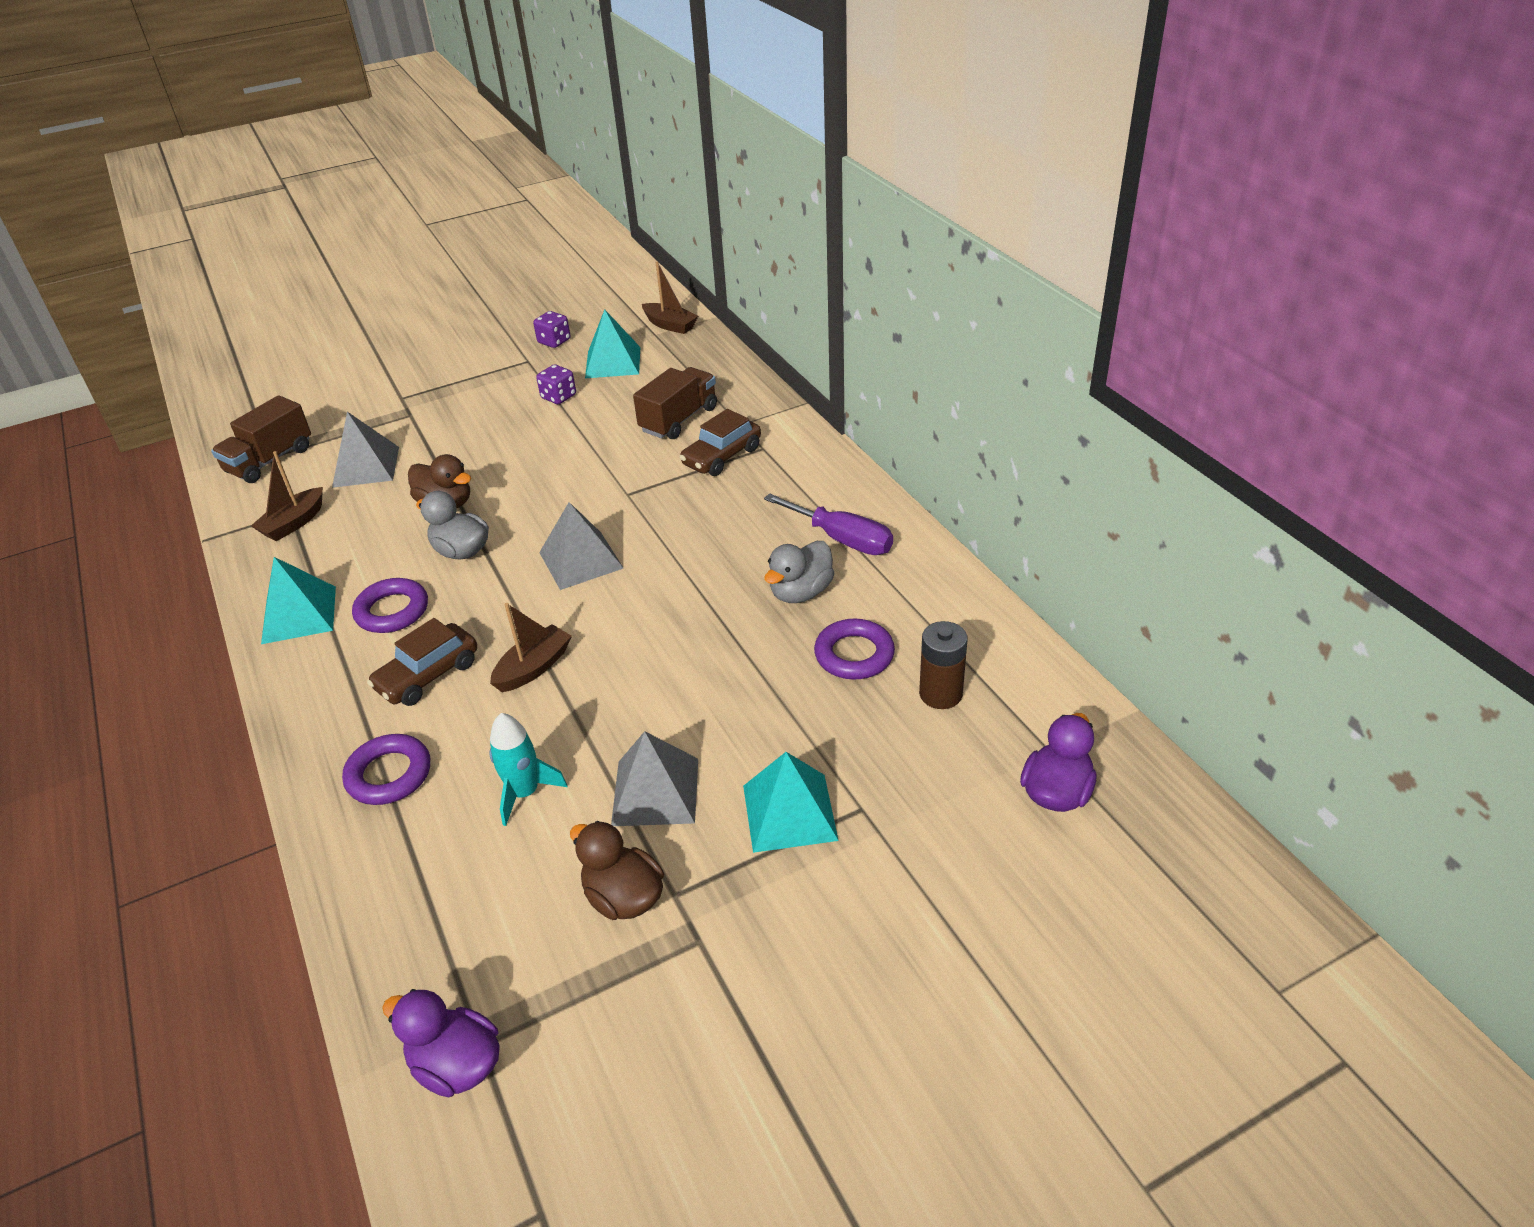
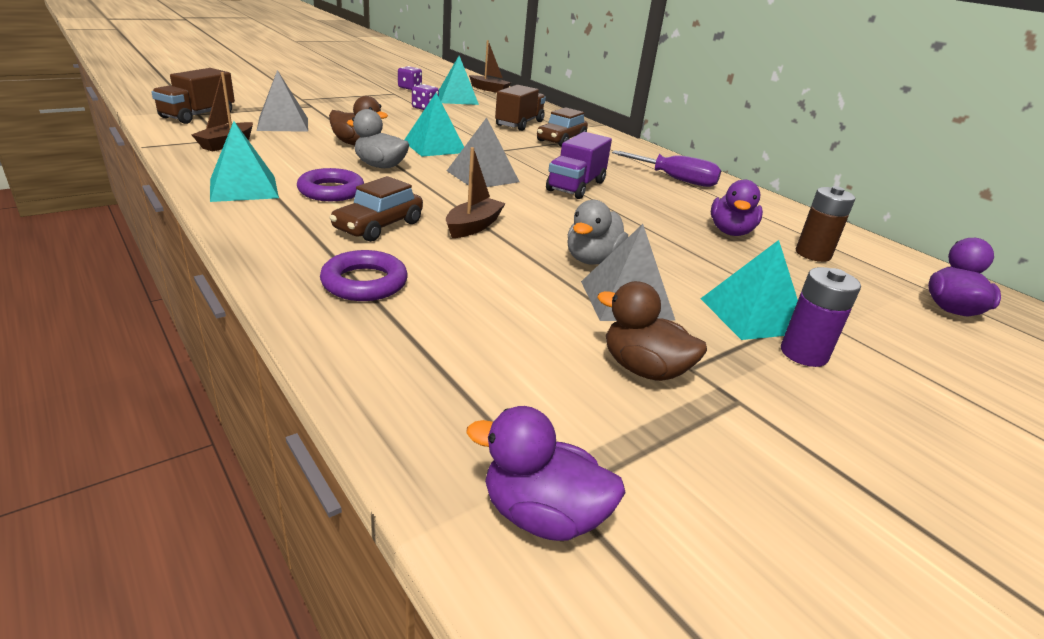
camera: 15 degrees left, 10 degrees down
turquoise rocket [489,713,567,826] -> none
grey duck [764,541,835,603] -> grey duck moved to [567,200,628,265]
purple ring [814,619,895,679] -> purple duck [711,180,763,236]
none -> turquoise pyramid [404,93,464,157]
none -> purple truck [546,132,612,199]
none -> purple battery [781,267,861,367]

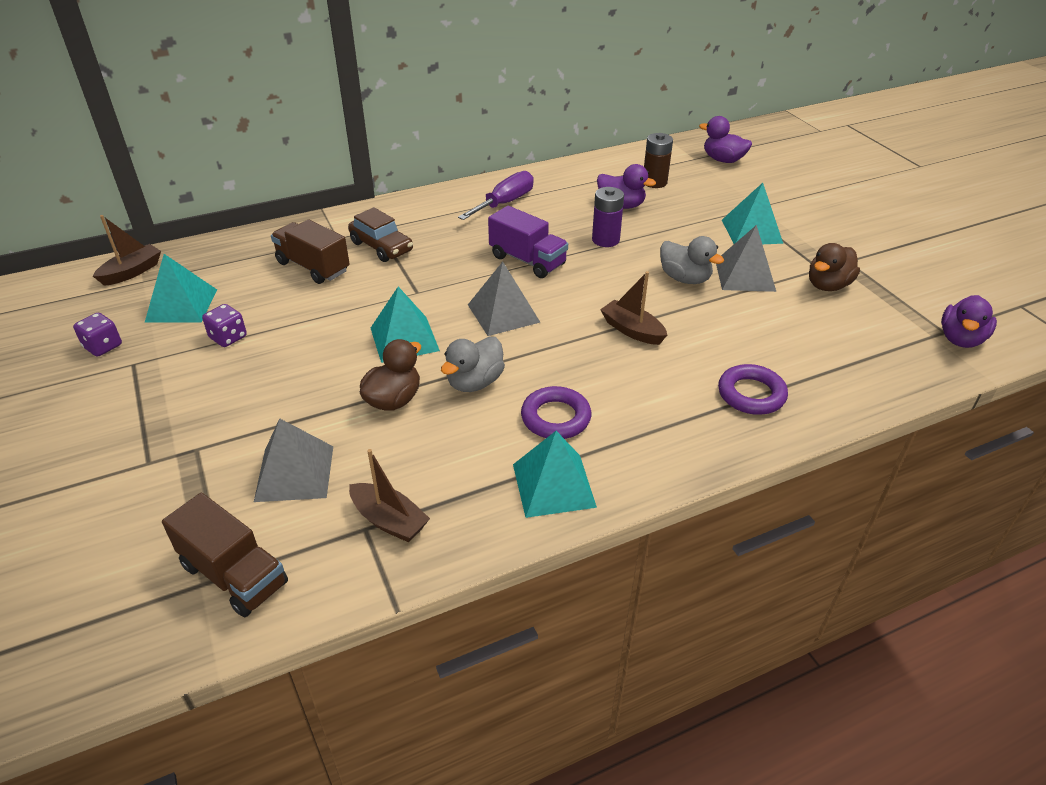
camera: 75 degrees left, 10 degrees up
brown car [330,176,423,242] -> none
purple battery [781,267,861,367] -> purple battery moved to [592,187,624,247]

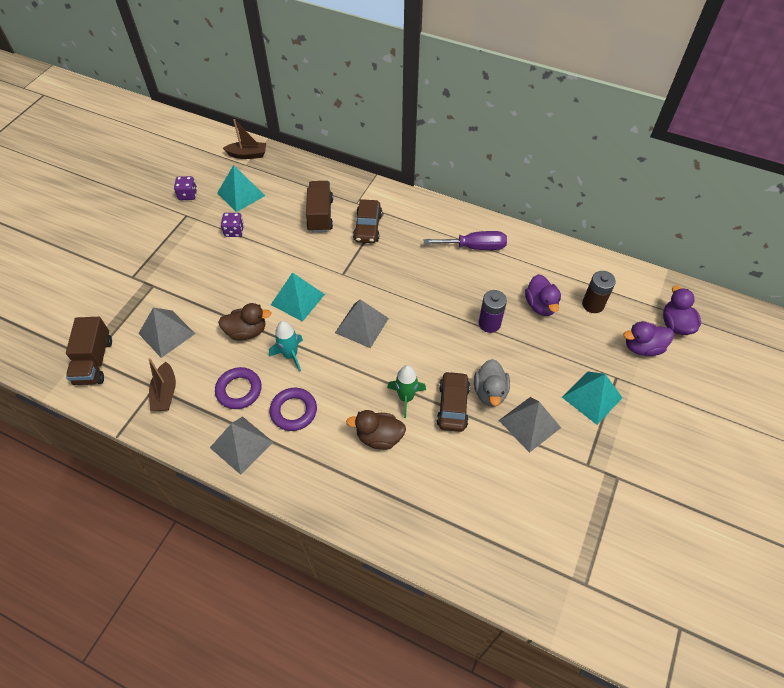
camera: 50 degrees right, 15 degrees up
grey duck [441,337,505,392] -> turquoise rocket [269,321,303,372]
purple truck [488,206,568,278] -> none
turquoise pyramid [513,431,597,518] -> grey pyramid [210,416,273,475]
brown boat [600,271,667,345] -> green rocket [387,365,426,418]
purple ring [718,364,788,415] -> purple ring moved to [215,367,262,409]
brown duck [809,243,860,291] -> brown duck moved to [346,410,406,450]
purple duck [941,295,997,348] -> purple duck moved to [623,321,674,356]
none -> brown car [436,371,470,432]

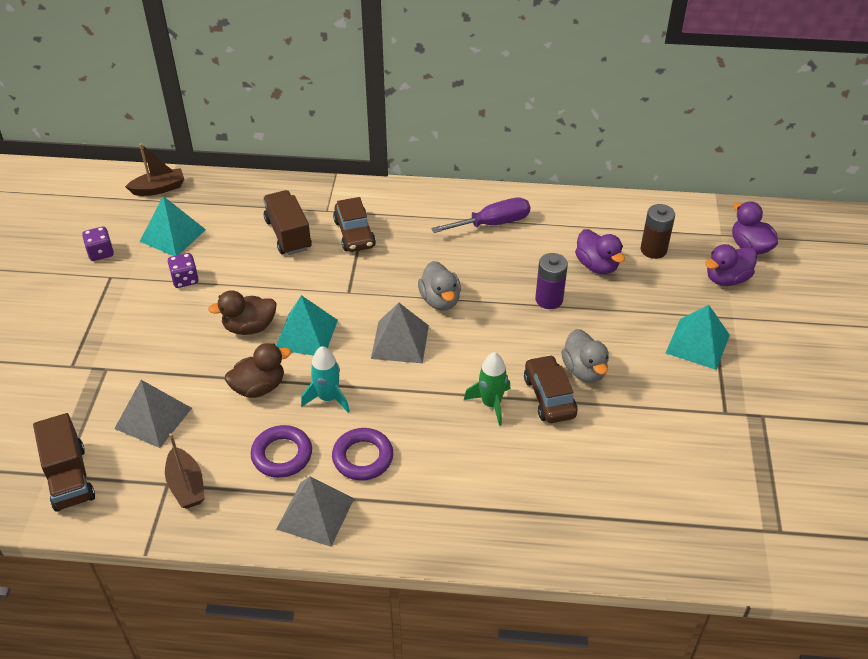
camera: 20 degrees left, 10 degrees down
brown duck [346,410,406,450] -> brown duck moved to [208,290,277,335]
grey pyramid [499,397,561,453] -> none
none -> grey duck [418,261,461,310]

